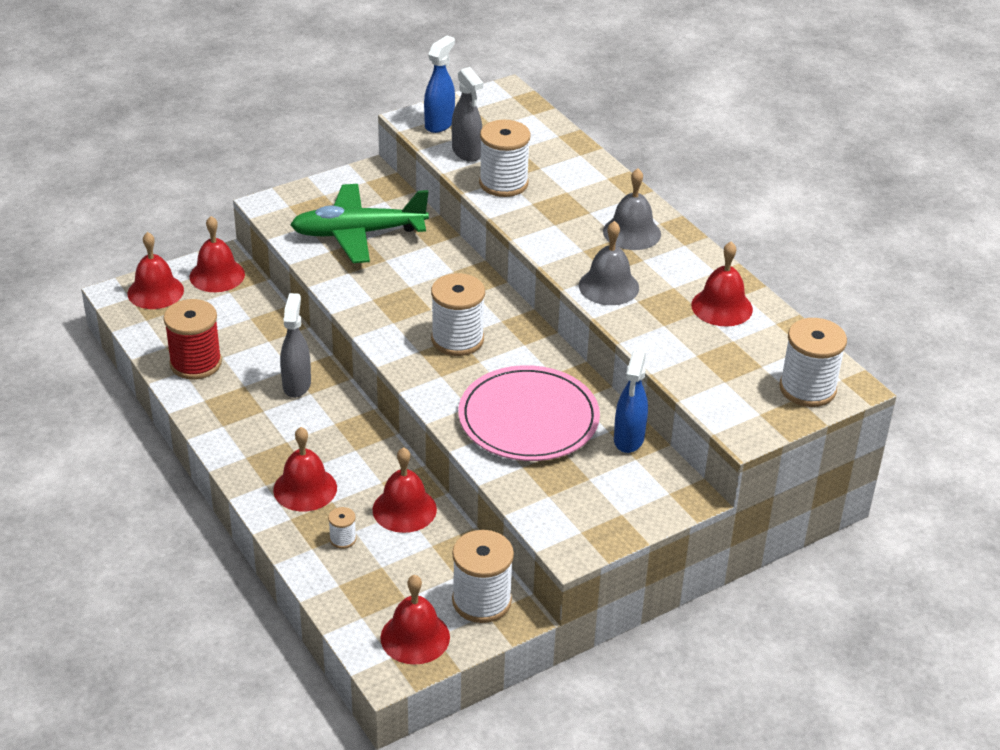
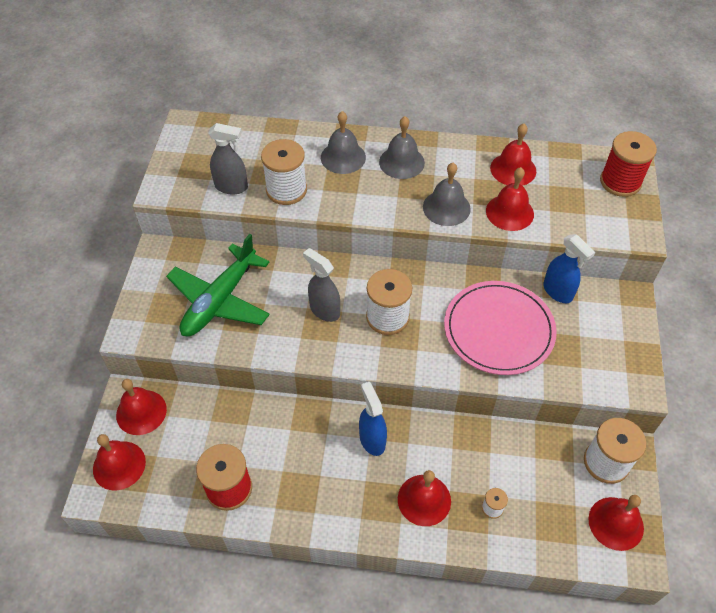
camera: 50 degrees left, 15 degrees up
grey spray bottle [280,293,311,398] -> grey spray bottle moved to [303,248,340,322]
red bell [373,447,437,533] -> red bell moved to [486,167,534,231]
blue spray bottle [424,36,455,133] -> blue spray bottle moved to [359,382,387,456]
white spool [779,318,847,407] -> red spool [600,131,657,197]
none -> grey bell [321,111,366,174]

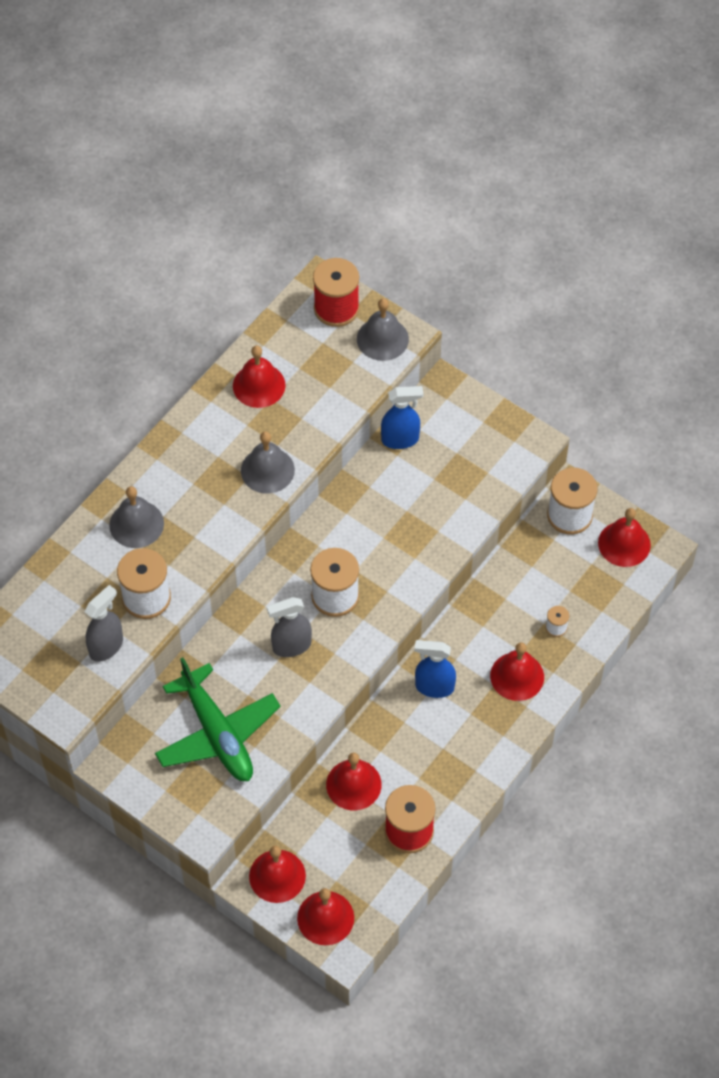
camera: 60 degrees left, 5 degrees up
grey bell [379,116,425,179] -> grey bell moved to [357,298,409,361]
pink plate [444,281,557,375] -> none
red bell [486,167,534,231] -> red bell moved to [326,753,382,810]

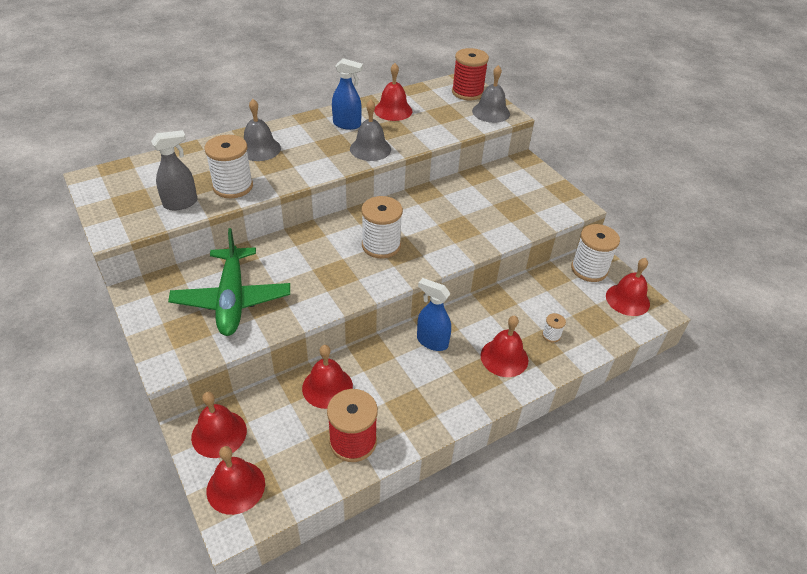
camera: 20 degrees right, 15 degrees down
grey spray bottle [267,597,312,657] -> none
blue spray bottle [381,386,423,449] -> blue spray bottle moved to [332,58,363,130]

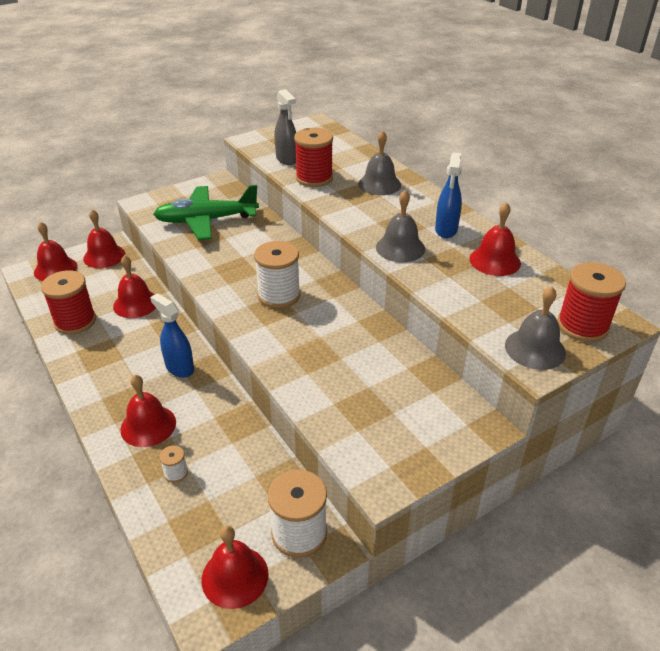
camera: 90 degrees right, 5 degrees down
white spool [204,135,253,199] -> red spool [294,128,333,187]
blue spray bottle [417,278,451,351] -> blue spray bottle turned 75 degrees counterclockwise [150,293,194,378]

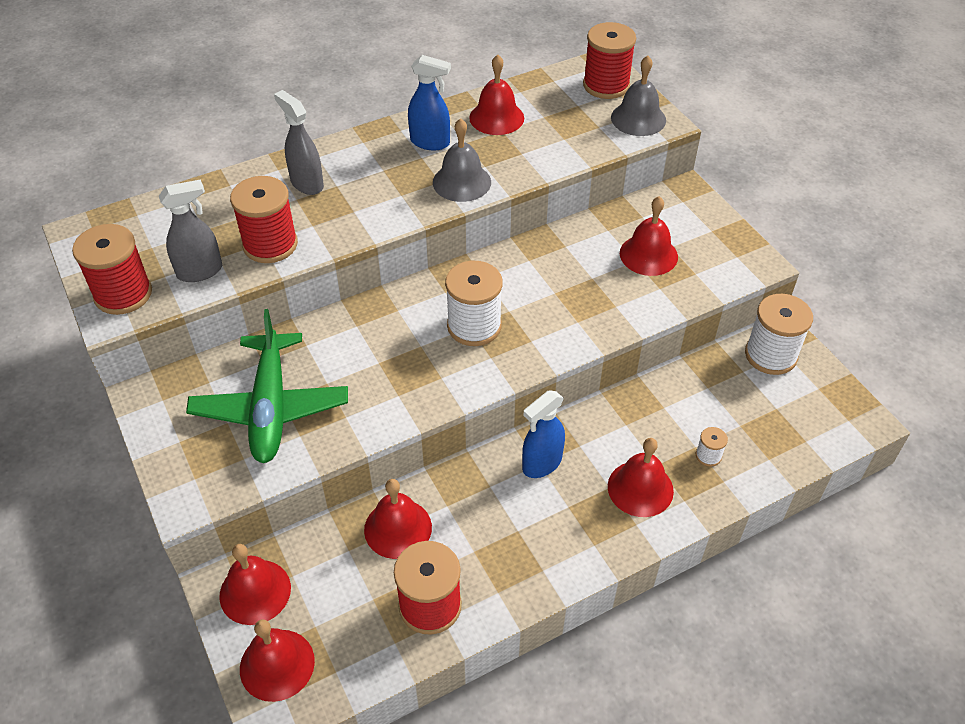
camera: 85 degrees left, 10 degrees up
red bell [202,526,269,609] -> red bell moved to [620,196,678,276]
grey bell [358,130,401,195] -> grey spray bottle [274,90,324,195]
none -> red spool [72,224,152,315]

